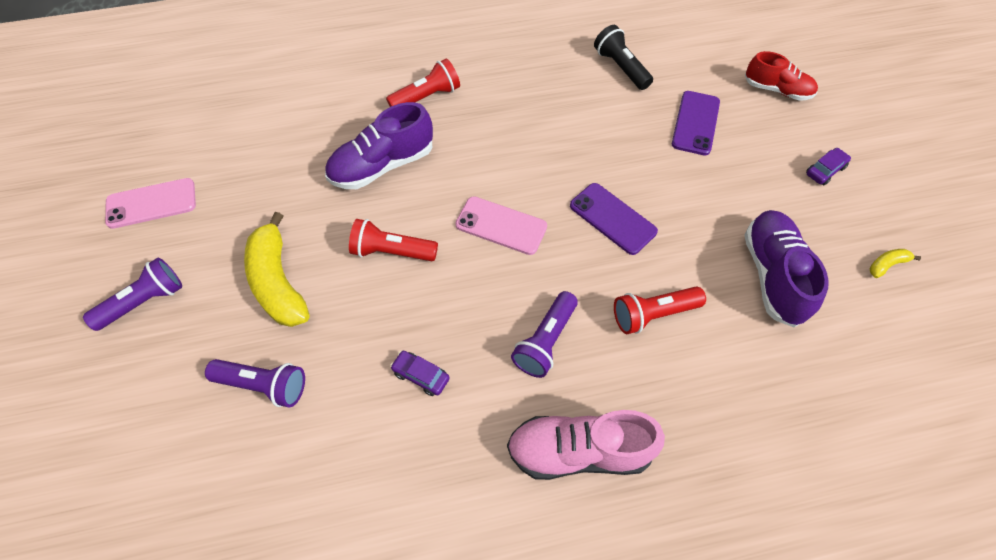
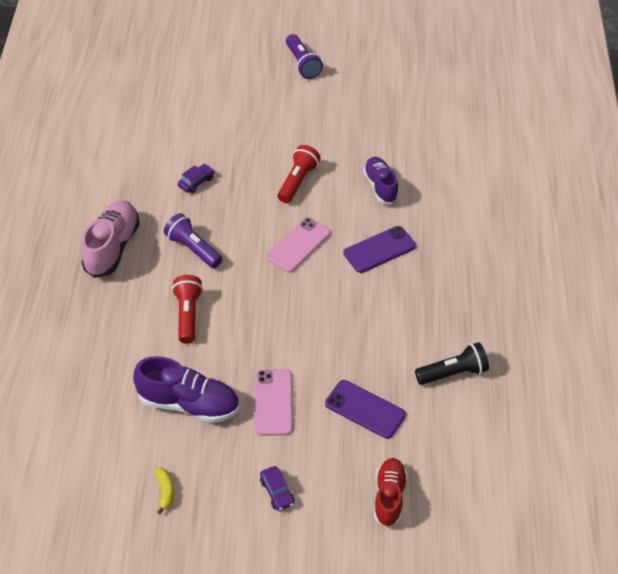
camera: 105 degrees right, 10 degrees down
pink phone [105,178,196,229] -> pink phone moved to [255,369,293,436]
purple flashlight [205,359,305,407] -> none
yellow banana [244,212,309,327] -> none
purple shoe [325,102,433,189] -> purple shoe [363,157,399,204], size x0.67
red flashlight [386,58,460,107] -> none
purple phone [570,183,658,255] -> purple phone moved to [344,226,416,273]
red shoe [745,51,818,101] -> red shoe turned 150 degrees clockwise [374,458,408,528]

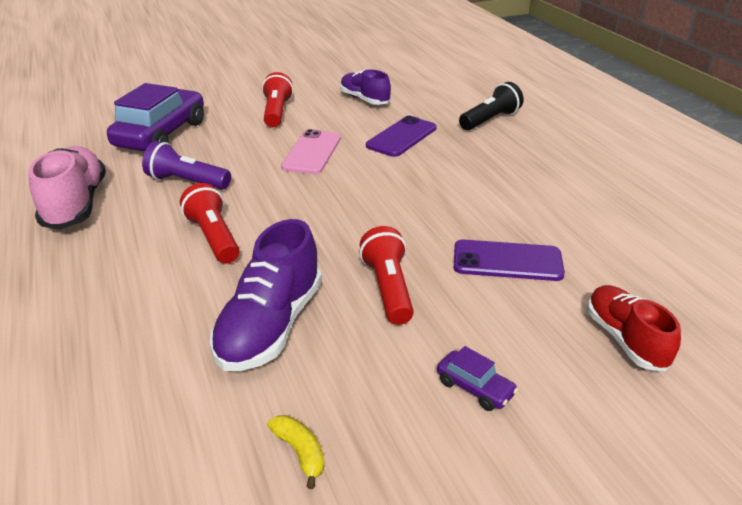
camera: 25 degrees left, 15 degrees down
purple shoe [133,356,239,423] -> purple shoe turned 120 degrees clockwise [210,219,322,371]
purple car [178,164,215,193] -> purple car [107,83,204,151], size x2.37
pink phone [255,369,293,436] -> red flashlight [360,226,414,325]
purple flashlight [286,34,323,79] -> none
black flashlight [415,342,489,385] -> black flashlight moved to [459,82,524,130]

